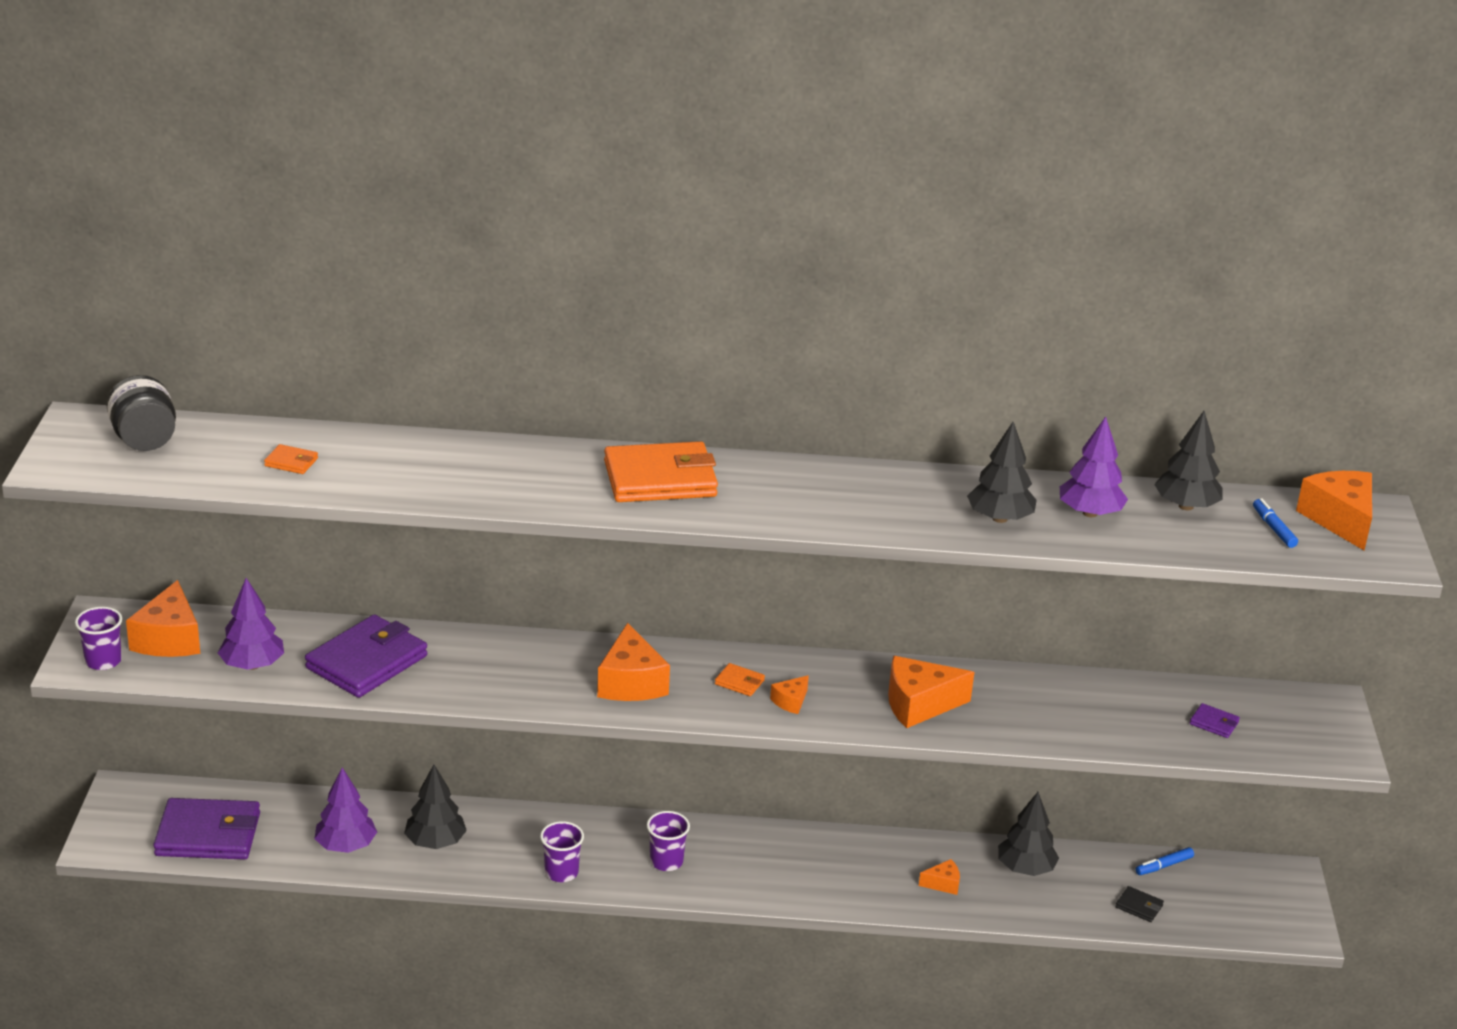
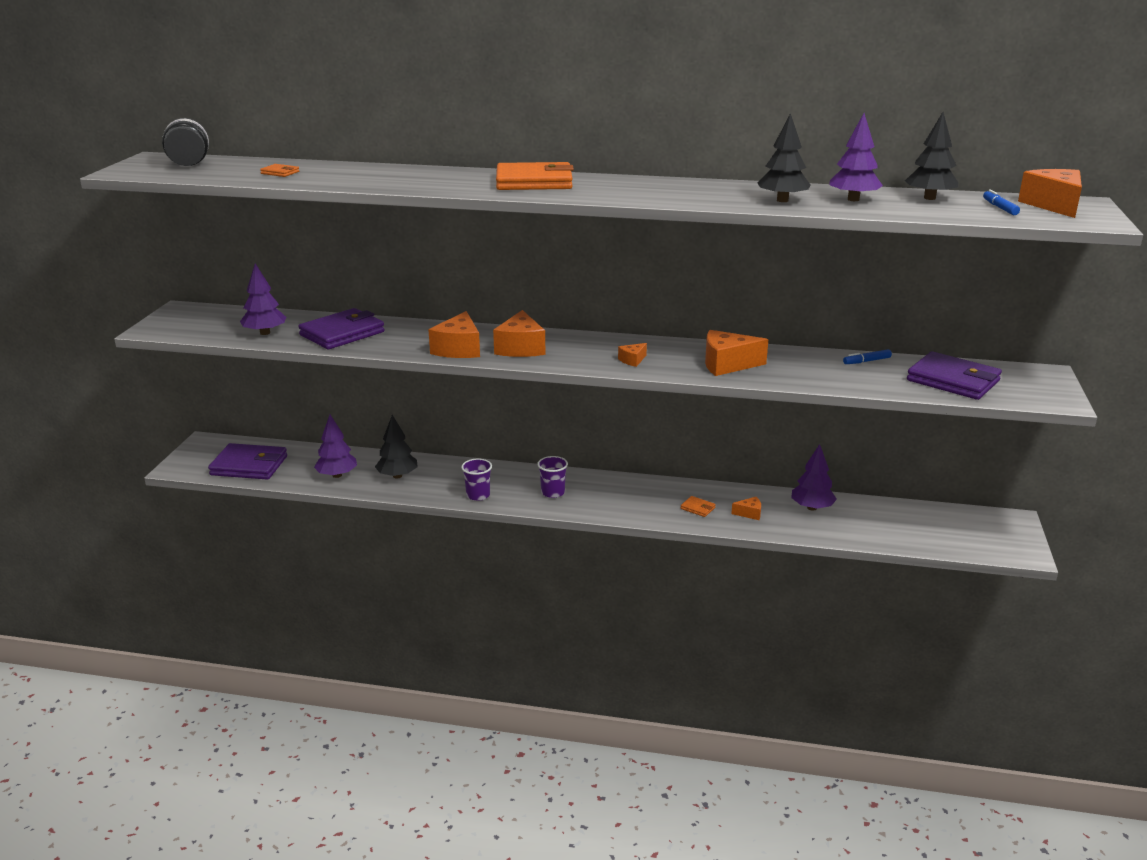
camera: 10 degrees right, 5 degrees down
purple cup [75,607,122,670] -> none
orange cheese [126,580,200,657] -> orange cheese moved to [429,311,480,358]
orange wallet [715,663,765,696] -> orange wallet moved to [681,496,716,517]
black tree [998,792,1059,876] -> purple tree [791,444,837,511]
black wallet [1115,886,1164,922] -> none
blue marker [1136,847,1194,875] -> blue marker moved to [843,349,892,364]
purple wallet [1190,703,1240,738] -> purple wallet [907,352,1002,400], size x2.38

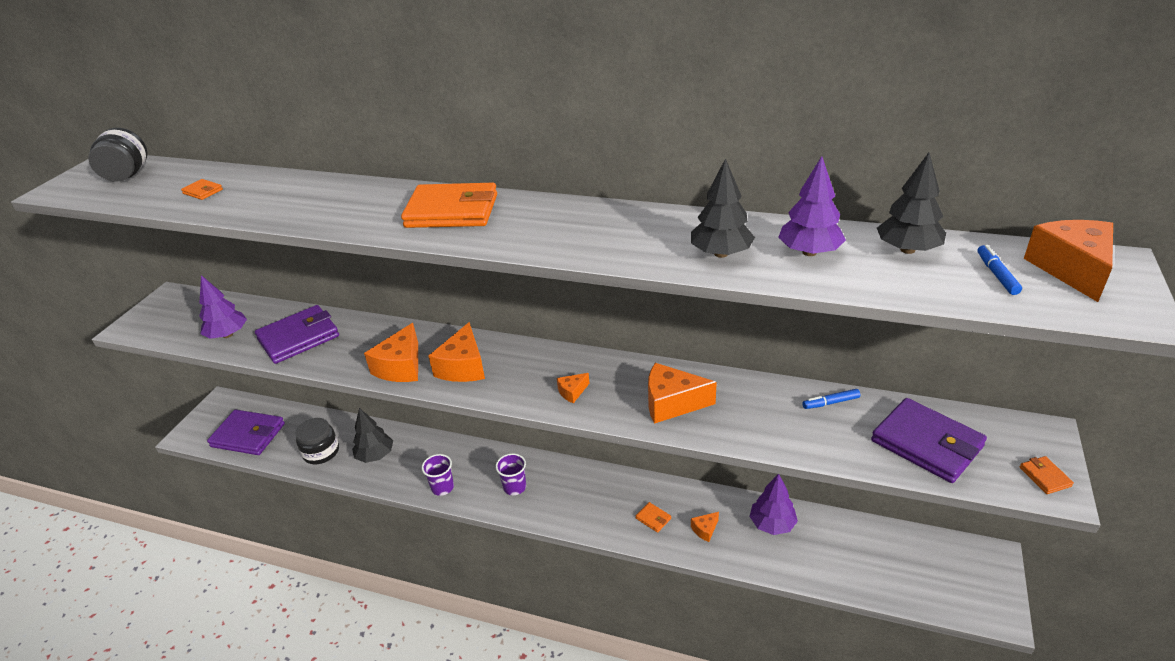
camera: 10 degrees right, 10 degrees up
purple tree [314,415,357,478] -> black jar [295,418,339,464]
orange cheese [731,497,761,520] -> orange cheese turned 135 degrees clockwise [691,512,719,542]
none -> orange wallet [1020,456,1074,494]

